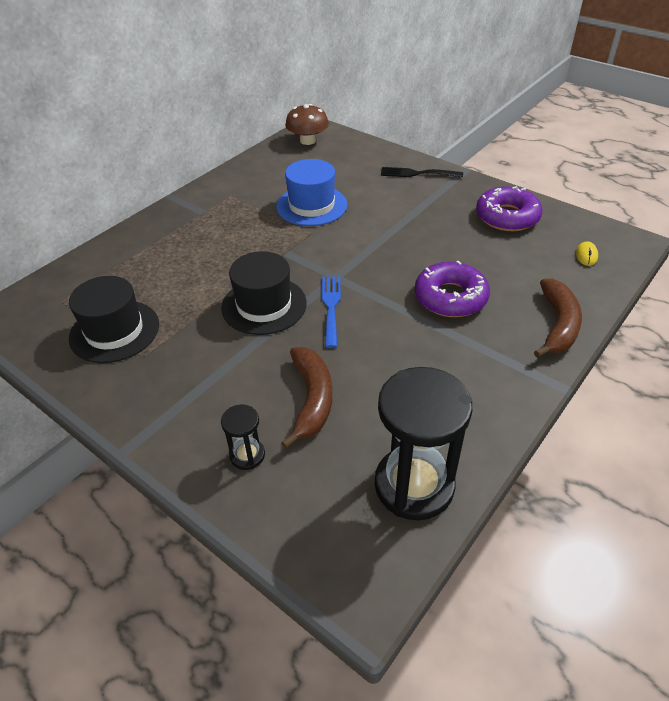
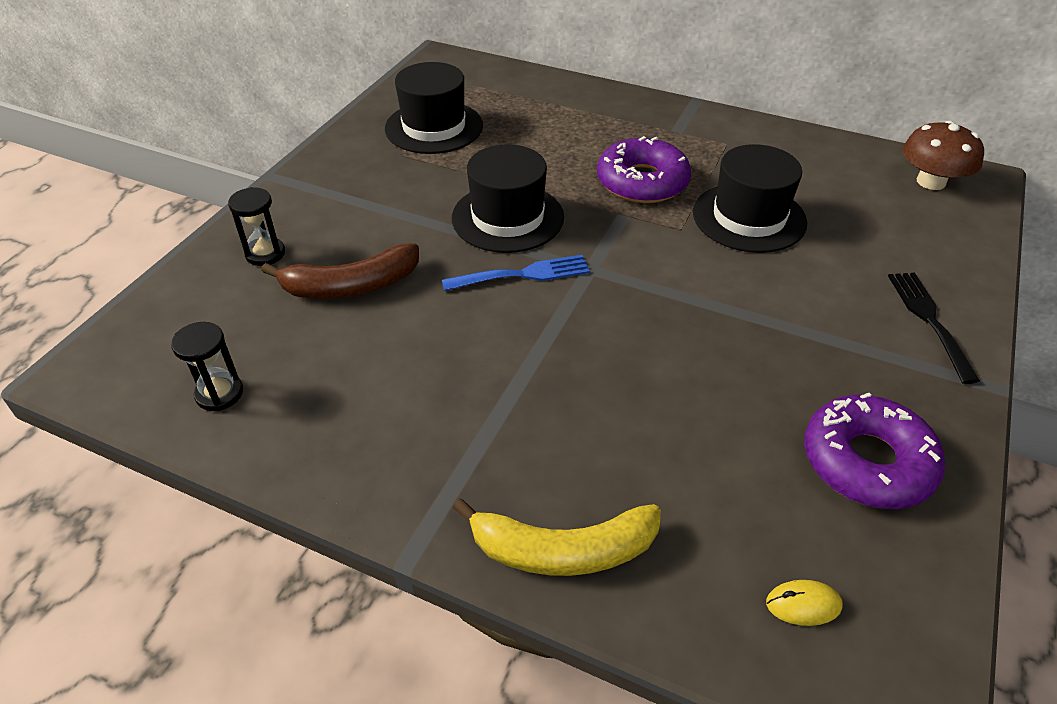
camera: 75 degrees right, 0 degrees up
blue hat [276,159,347,226] -> black hat [693,144,807,253]
black hourglass [375,367,472,520] -> black hourglass [171,322,243,411], size x0.47
purple donut [415,261,490,317] -> purple donut moved to [597,136,691,203]
brown banana [534,279,582,358] -> yellow banana [452,498,661,576]

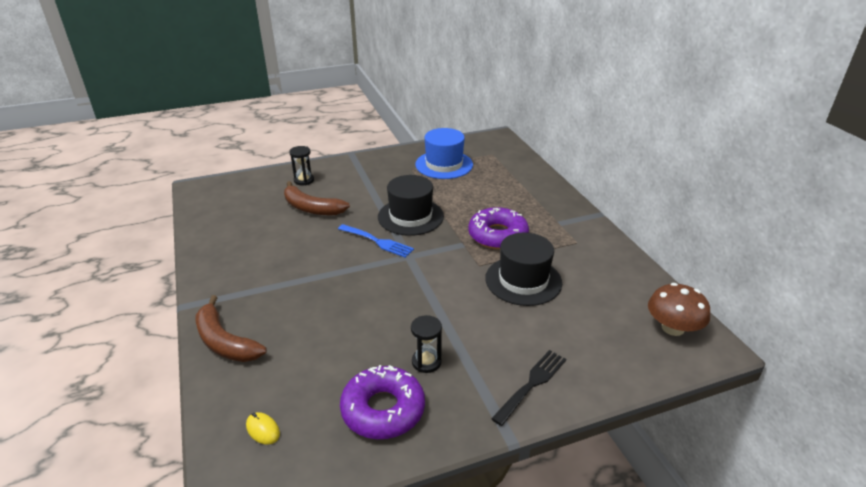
camera: 45 degrees right, 10 degrees down
black hourglass [171,322,243,411] -> black hourglass moved to [411,315,442,373]
black hat [385,62,483,154] -> blue hat [415,128,473,179]
yellow banana [452,498,661,576] -> brown banana [196,295,267,362]

